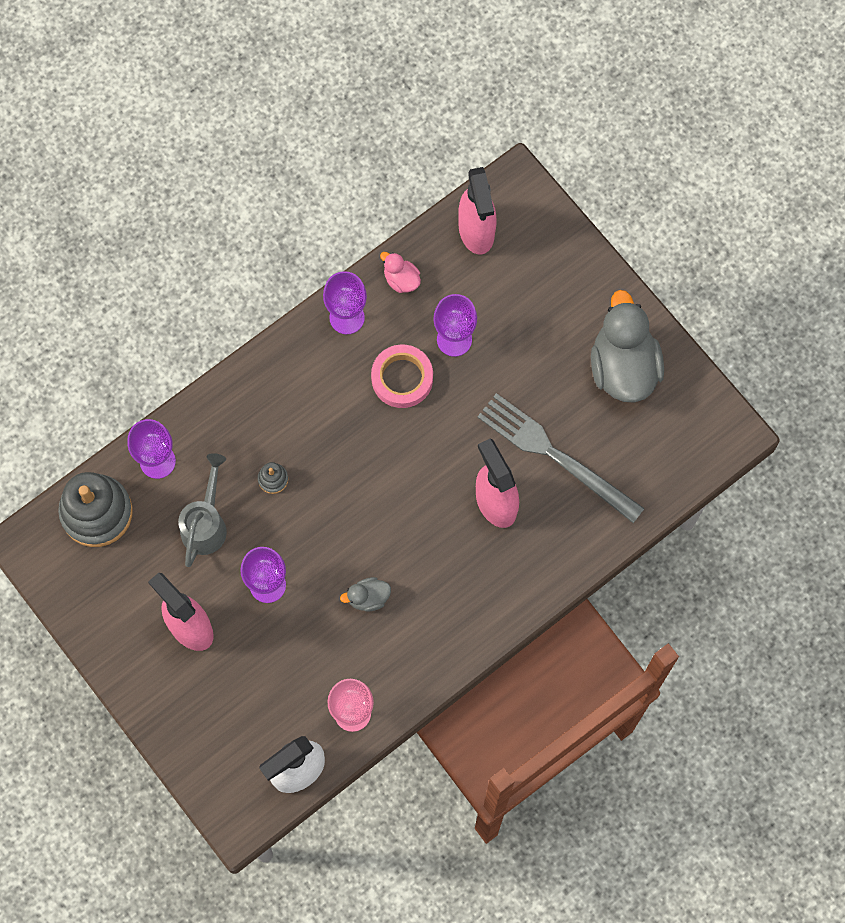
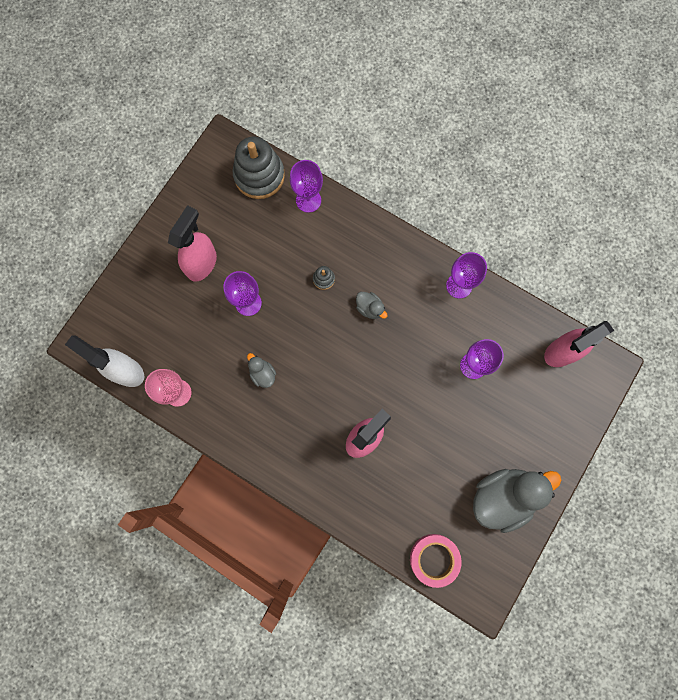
camera: 70 degrees right, 5 degrees up
grey watering can [178,453,227,567] -> none
pink tape [371,344,433,408] -> pink tape moved to [410,534,462,588]
pink duck [380,252,421,293] -> none
grey fork [477,393,645,523] -> none
none -> grey duck [356,292,387,319]

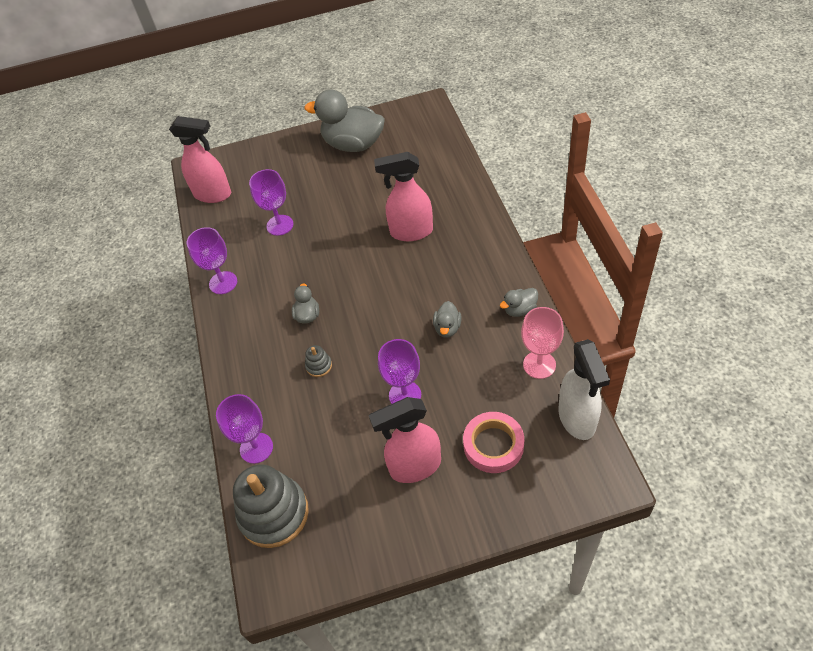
camera: 130 degrees left, 25 degrees down
pink tape [410,534,462,588] -> pink tape moved to [463,412,524,473]
none -> grey duck [500,288,538,317]

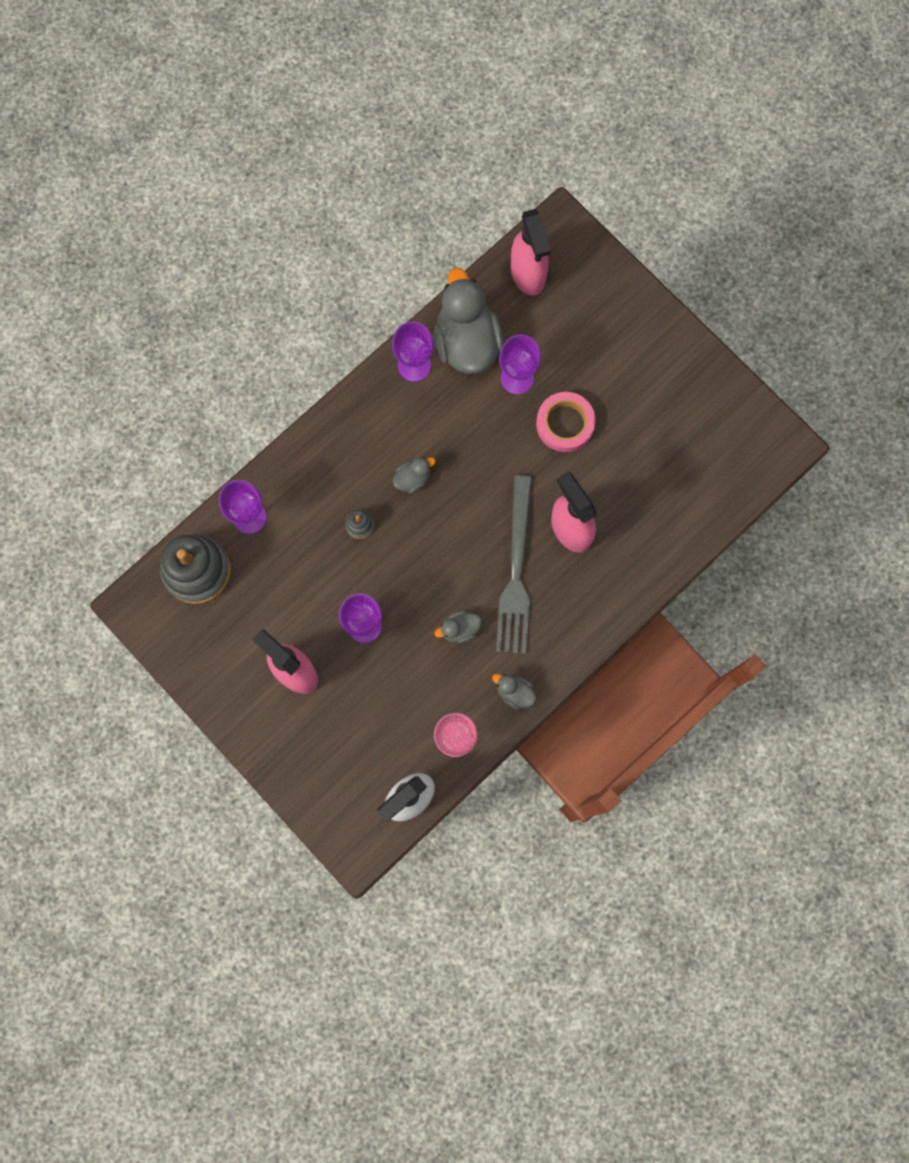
camera: 55 degrees right, 25 degrees up
grey duck [305,89,385,152] -> grey duck moved to [434,268,504,374]
pink tape [463,412,524,473] -> pink tape moved to [536,392,596,452]
none -> grey fork [496,475,532,654]

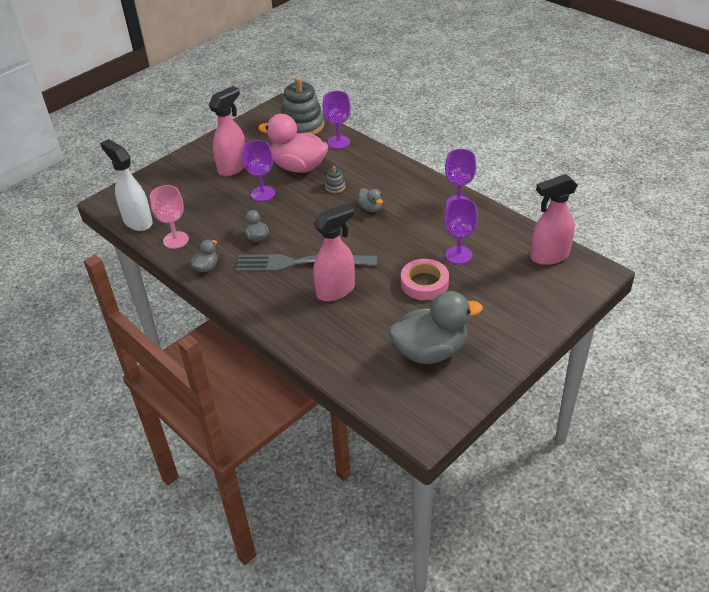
camera: 90 degrees right, 35 degrees down
grey duck [434,268,504,374] -> grey duck moved to [389,291,483,364]
none -> pink duck [258,114,328,173]

